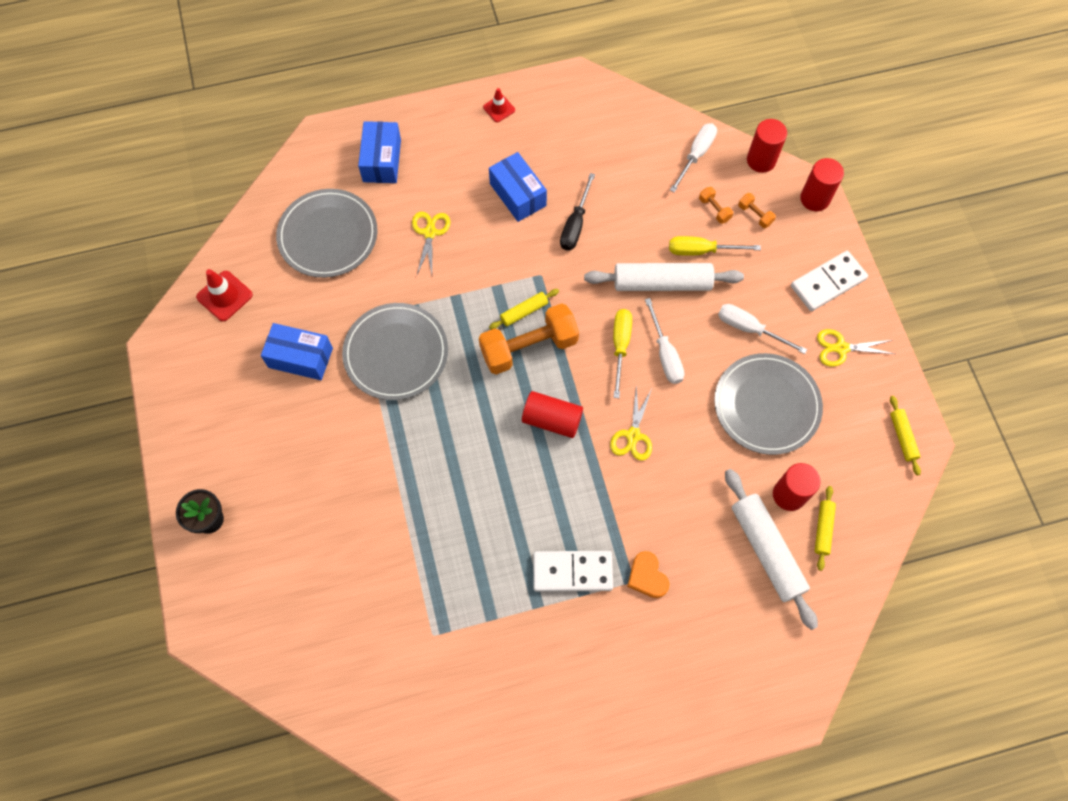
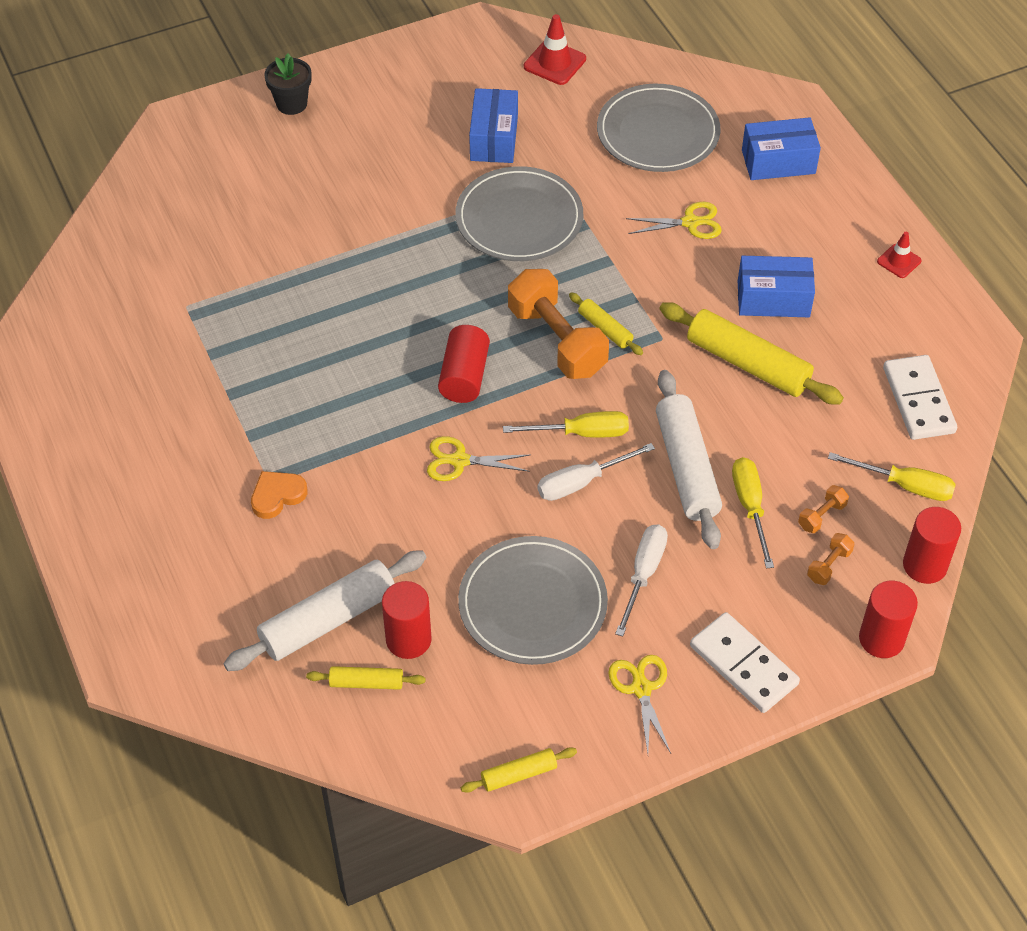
camera: 80 degrees right, 15 degrees down
blue box [489,152,547,222] -> blue box turned 45 degrees clockwise [738,256,815,317]
white domino [533,551,613,592] -> white domino moved to [883,355,957,440]
black screwdriver [560,173,595,250] -> yellow rolling pin [660,302,844,405]
white screwdriver [670,123,717,192] -> yellow screwdriver [828,452,956,501]

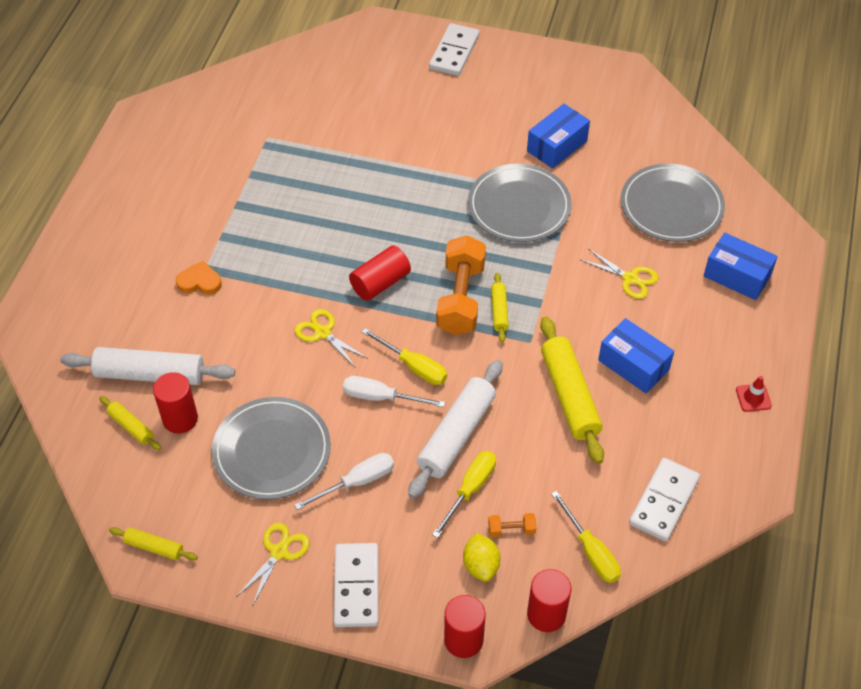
camera: 40 degrees right, 0 degrees up
black flower pot [264,53,312,115] -> white domino [429,23,479,76]
red traffic cone [524,14,586,85] -> none
orange dumbbell [807,533,855,585] -> yellow lemon [463,533,500,582]

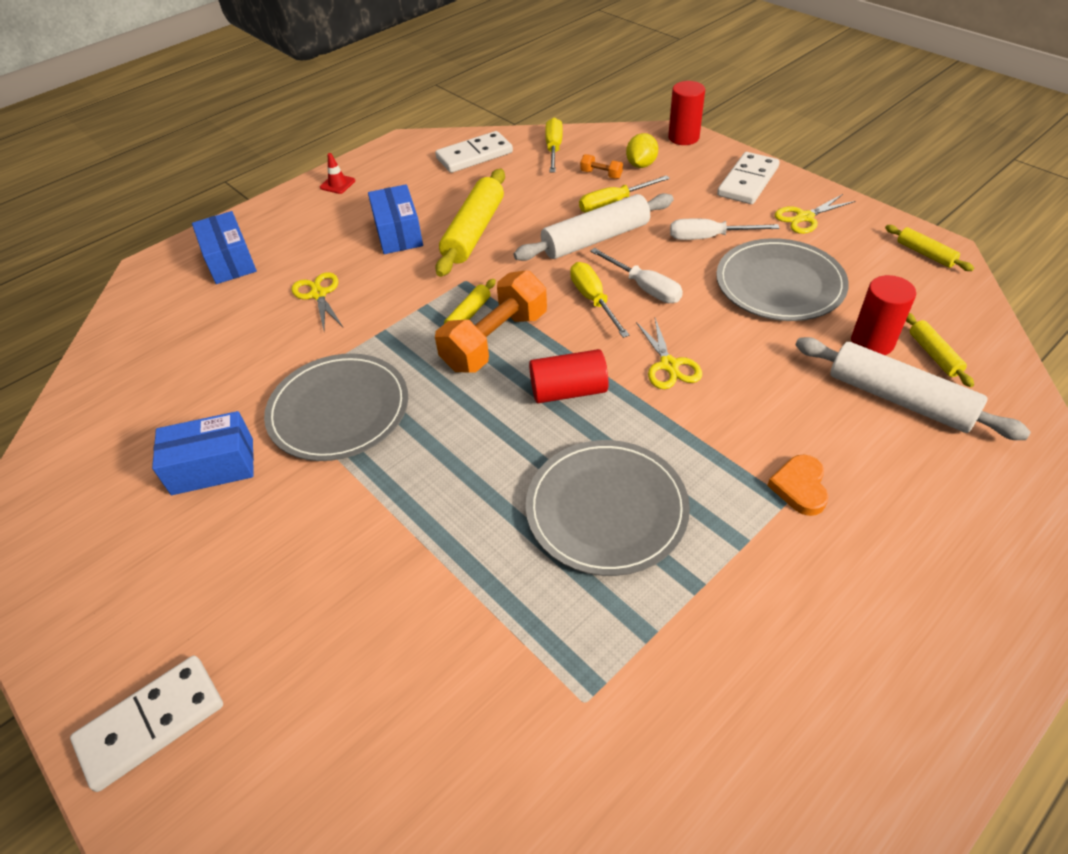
camera: 145 degrees left, 5 degrees down
orange heart [176,261,222,295] -> orange heart turned 60 degrees clockwise [767,455,829,516]
red cylinder [527,569,571,632] -> none
grey plate [621,163,725,242] -> grey plate moved to [526,440,690,576]

